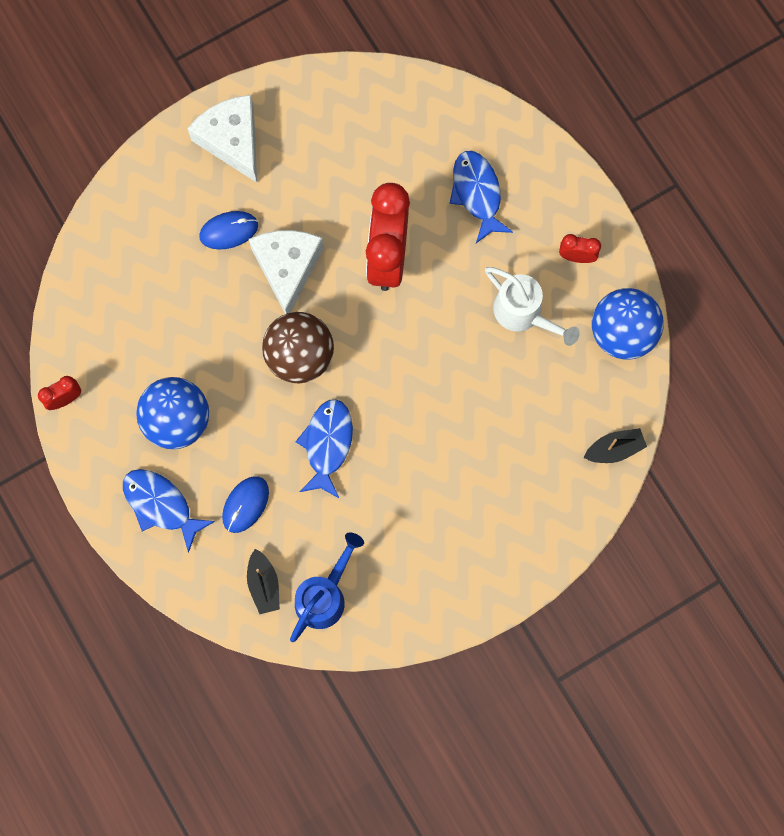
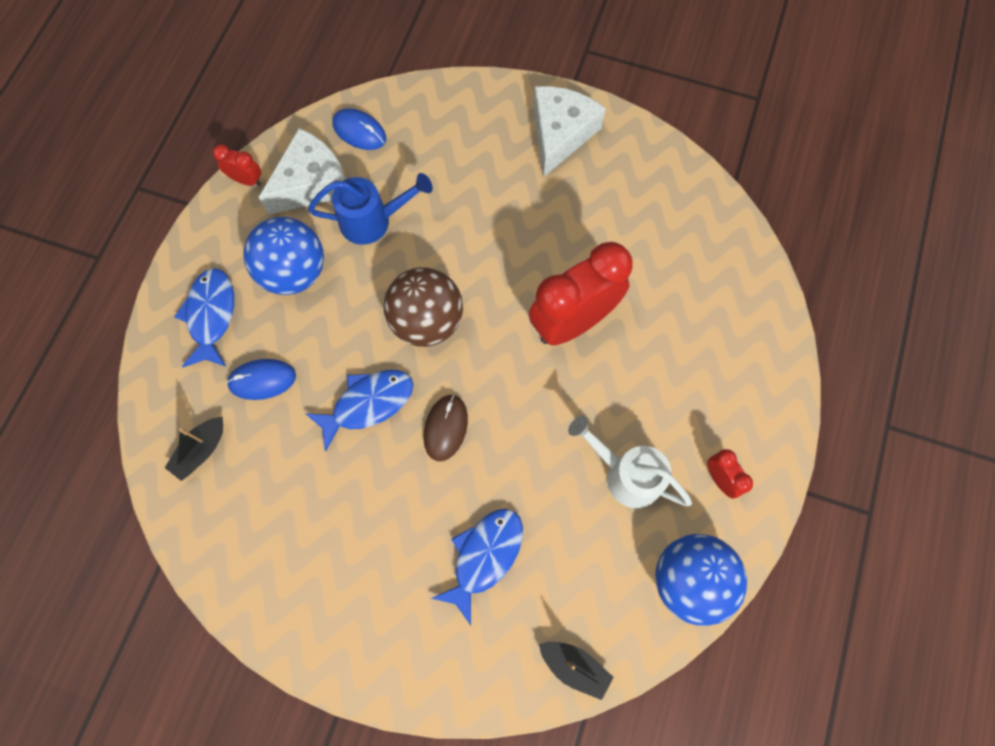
camera: 50 degrees right, 5 degrees down
blue mouse [199,211,258,249] -> blue mouse moved to [332,108,386,150]
white cheese [249,230,324,314] -> white cheese moved to [258,128,346,215]
blue watering can [290,532,364,642] -> blue watering can moved to [308,173,433,245]
blue fish [450,151,513,243] -> blue fish moved to [431,508,523,625]
white watering can [485,267,580,346] -> white watering can turned 120 degrees clockwise [568,416,692,508]
none -> brown mouse [424,394,468,461]

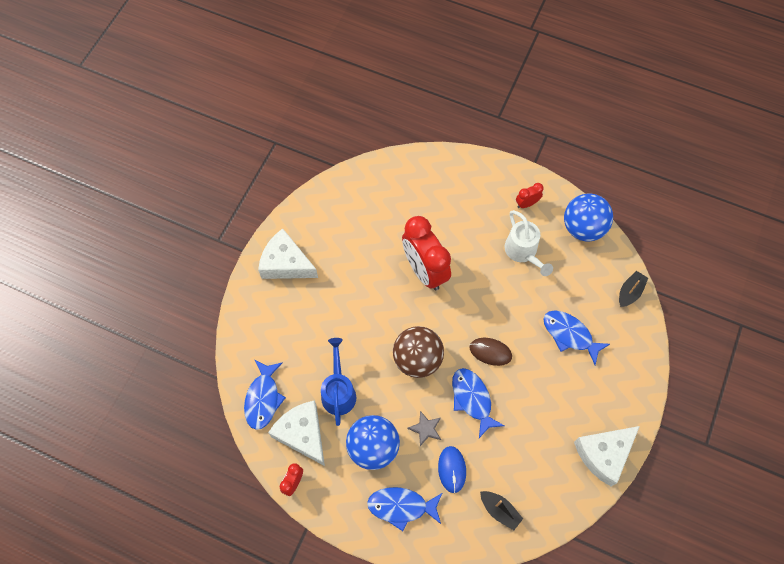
camera: 85 degrees left, 5 degrees down
blue mouse [332,108,386,150] -> blue fish [244,359,286,430]
white watering can [568,416,692,508] -> white watering can turned 60 degrees counterclockwise [504,210,553,276]
none -> grey star [407,411,441,446]
none -> white cheese [574,426,640,486]

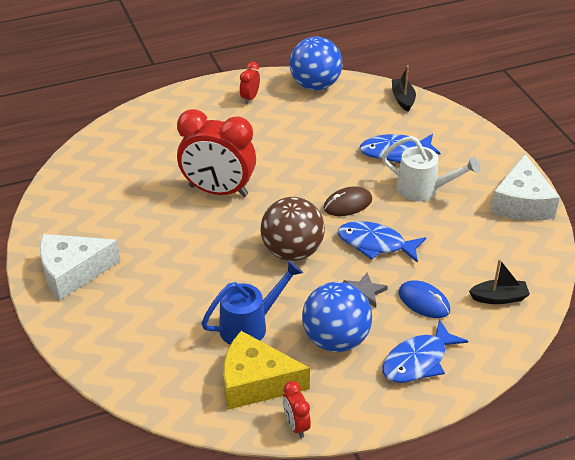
camera: 45 degrees left, 25 degrees down
blue fish [244,359,286,430] -> none
white cheese [268,400,325,466] -> yellow cheese [224,331,310,410]
blue watering can [321,338,356,426] -> blue watering can turned 105 degrees clockwise [201,260,303,345]
white watering can [504,210,553,276] -> white watering can moved to [382,136,481,201]

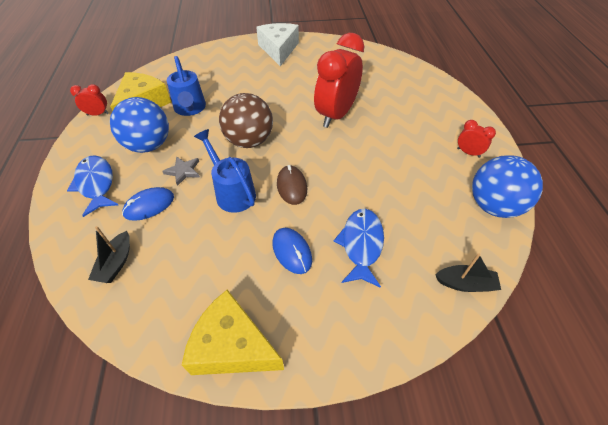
camera: 105 degrees right, 10 degrees up
blue fish [338,221,426,263] -> blue watering can [194,129,256,213]
white watering can [382,136,481,201] -> blue mouse [273,228,312,274]
white cheese [490,154,560,221] -> yellow cheese [182,290,284,375]

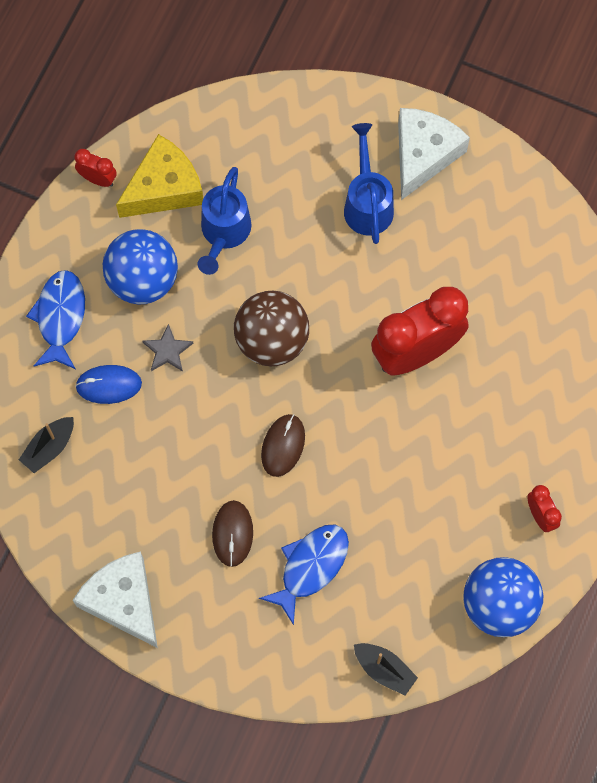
camera: 30 degrees right, 20 degrees up
yellow cheese [182,290,284,375] -> white cheese [73,551,158,648]
blue watering can [194,129,256,213] -> blue watering can moved to [344,123,394,244]
blue mouse [273,228,312,274] -> brown mouse [212,500,253,567]

